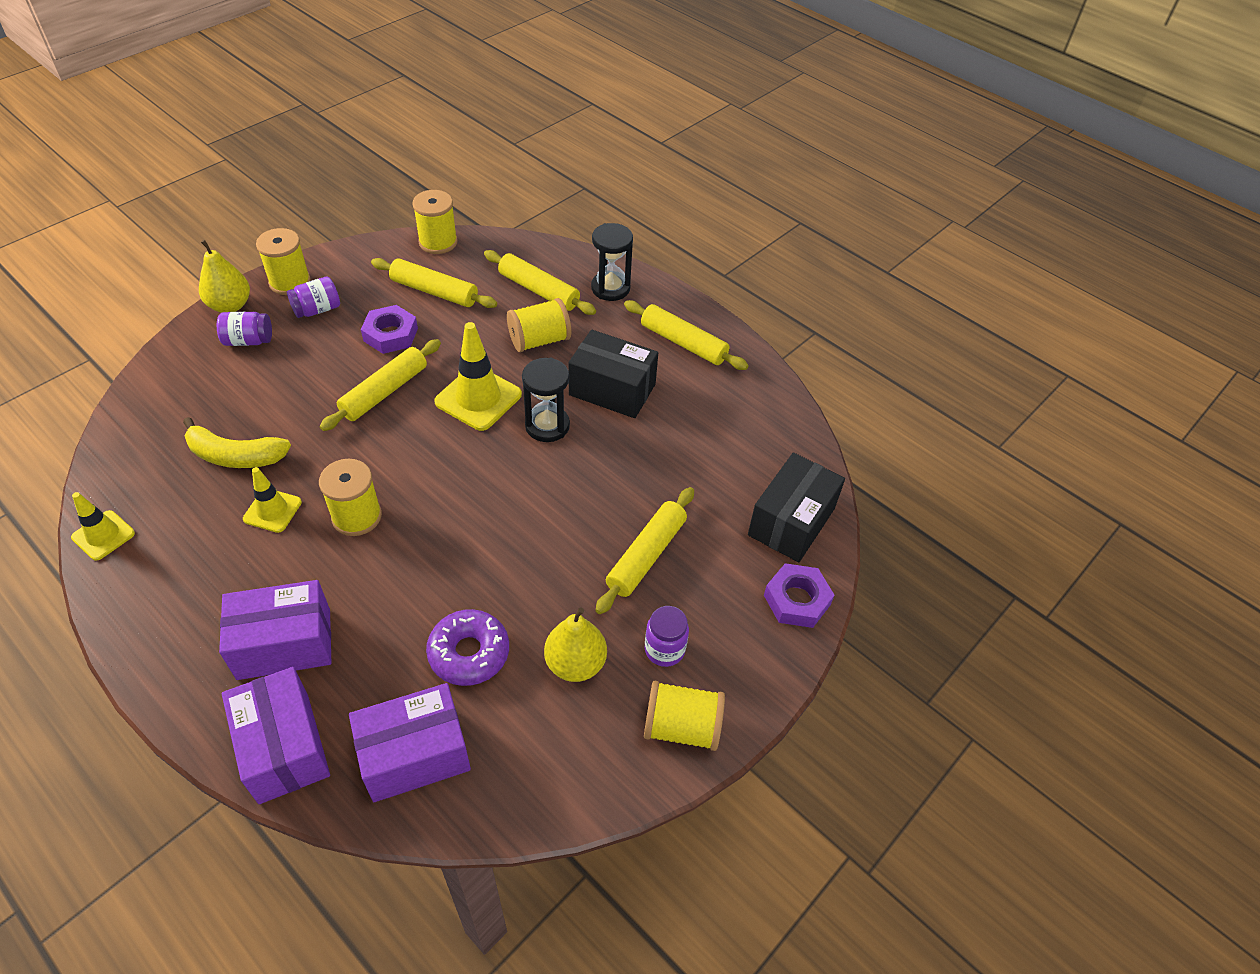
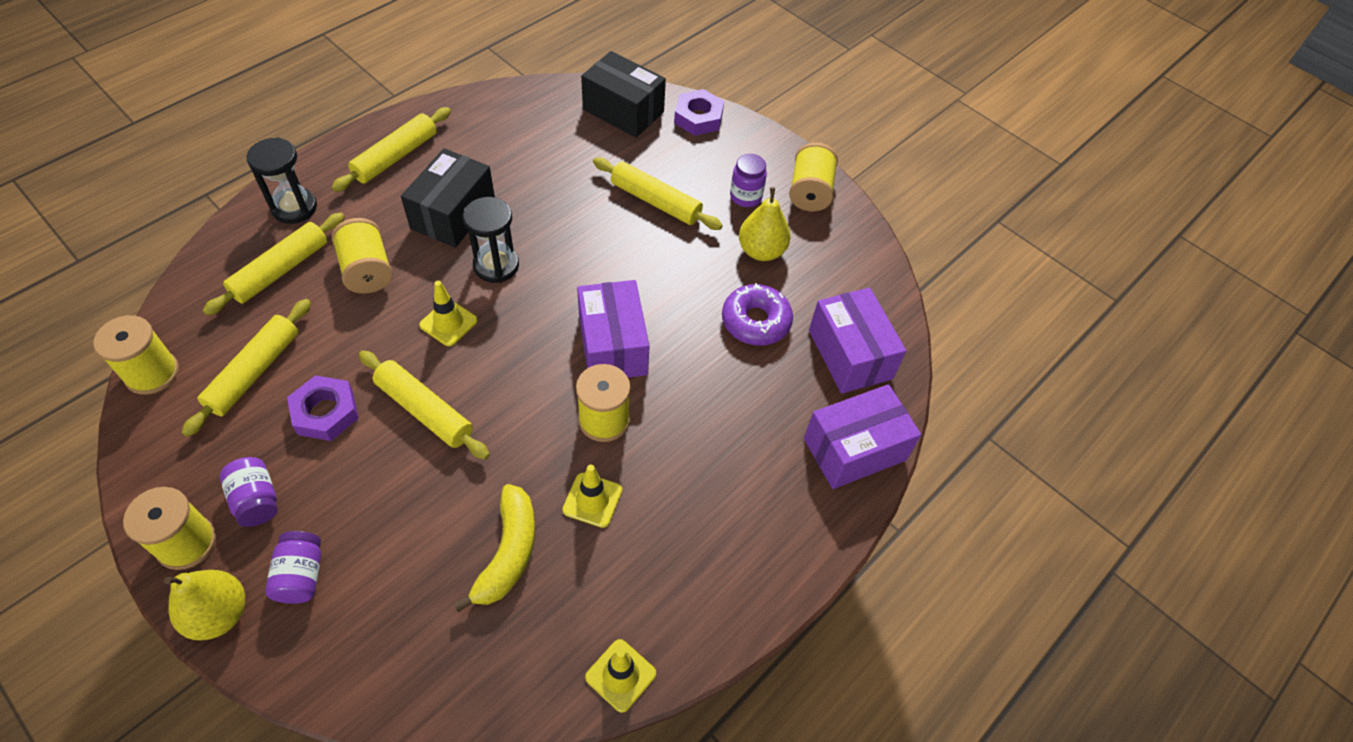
camera: 90 degrees left, 5 degrees up
purple box [219,580,331,680] -> purple box moved to [577,280,650,378]
yellow traffic cone [434,322,522,431] -> yellow traffic cone [419,281,478,346], size x0.60

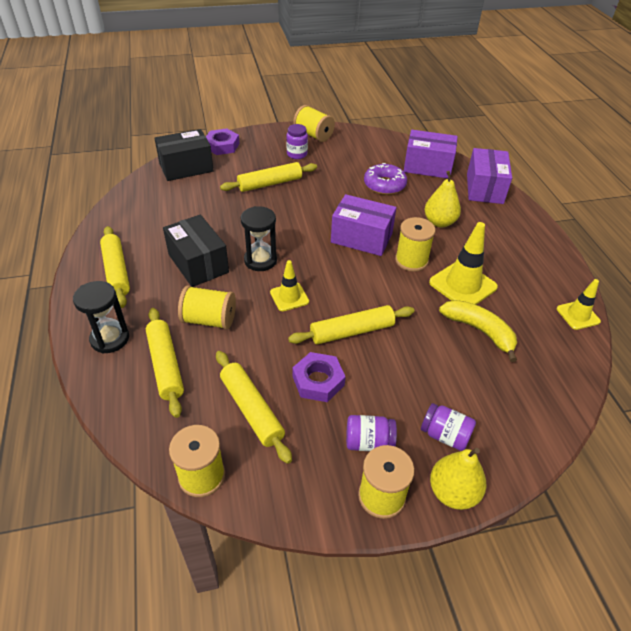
camera: 55 degrees left, 10 degrees down
yellow traffic cone [562,465,622,528] -> yellow traffic cone [429,222,498,305], size x1.66
yellow pear [739,187,791,261] -> yellow pear moved to [424,171,461,227]

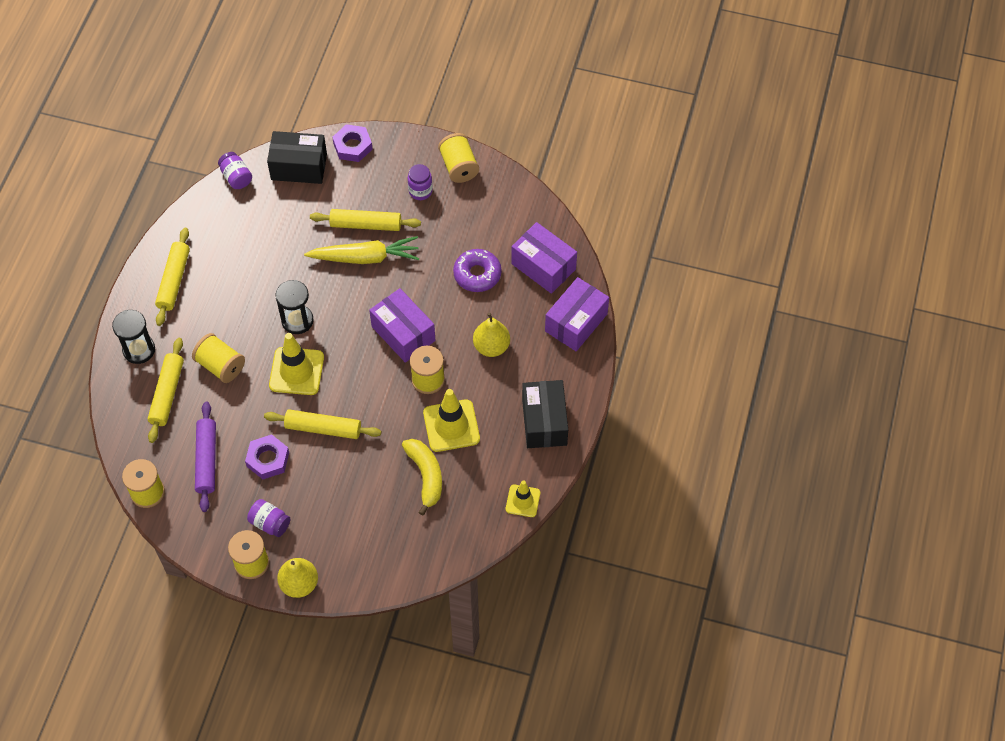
camera: 30 degrees right, 15 degrees up
black box [163,215,229,287] -> black box moved to [522,380,568,448]
yellow rolling pin [216,351,292,464] -> purple rolling pin [195,402,216,512]
yellow traffic cone [270,260,309,311] -> yellow traffic cone [269,333,324,395], size x1.66
purple jar [421,403,476,451] -> purple jar moved to [218,152,252,189]
none -> yellow carrot [304,236,419,264]

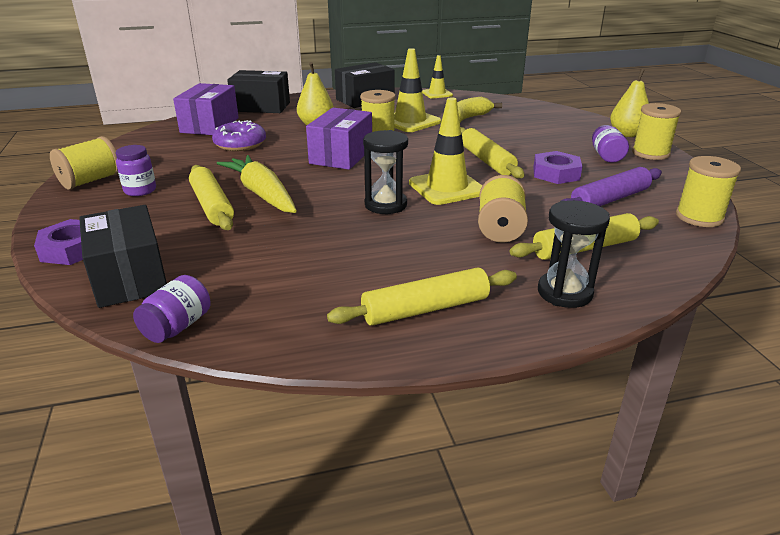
camera: 120 degrees left, 30 degrees down
purple box [545,277,609,351] -> black box [227,70,290,113]

